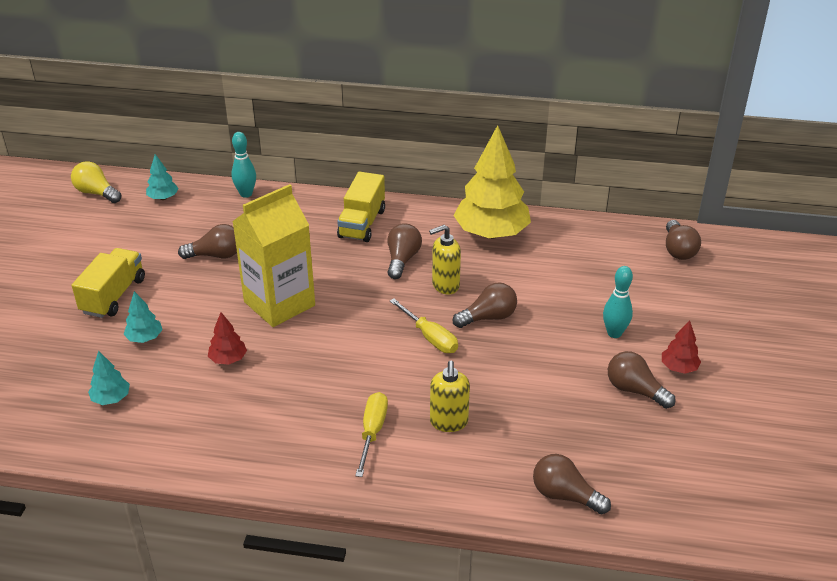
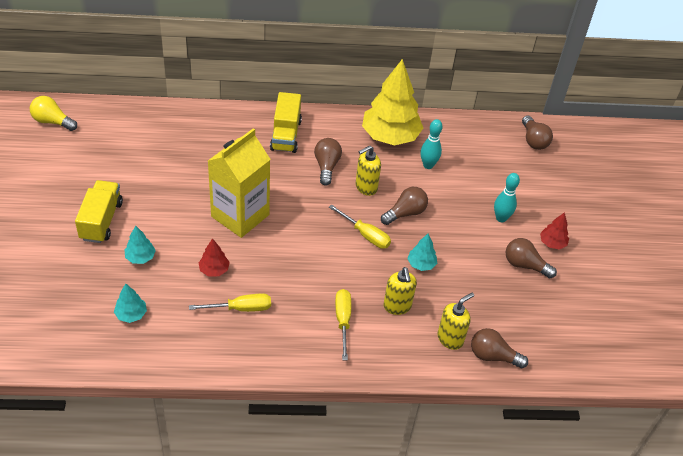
camera: 15 degrees left, 10 degrees up
turquoise tree [146,154,179,200] -> turquoise tree moved to [407,234,437,271]
brown light bulb [178,224,237,259] -> none
turquoise bowling pin [231,132,256,198] -> turquoise bowling pin moved to [421,119,443,169]
none -> yellow screwdriver [189,293,271,312]
none -> yellow soap dispenser [437,293,474,350]

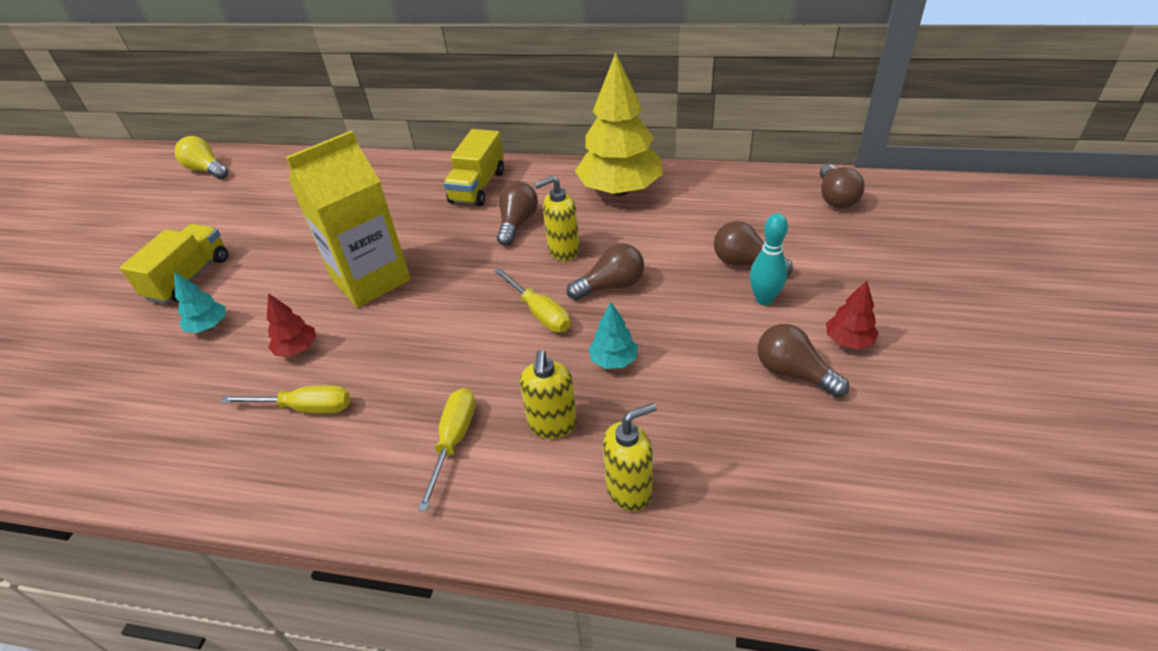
camera: 20 degrees right, 5 degrees down
turquoise tree [114,284,147,323] -> none
turquoise bowling pin [421,119,443,169] -> none
brown light bulb [471,328,528,369] -> brown light bulb moved to [714,221,793,275]

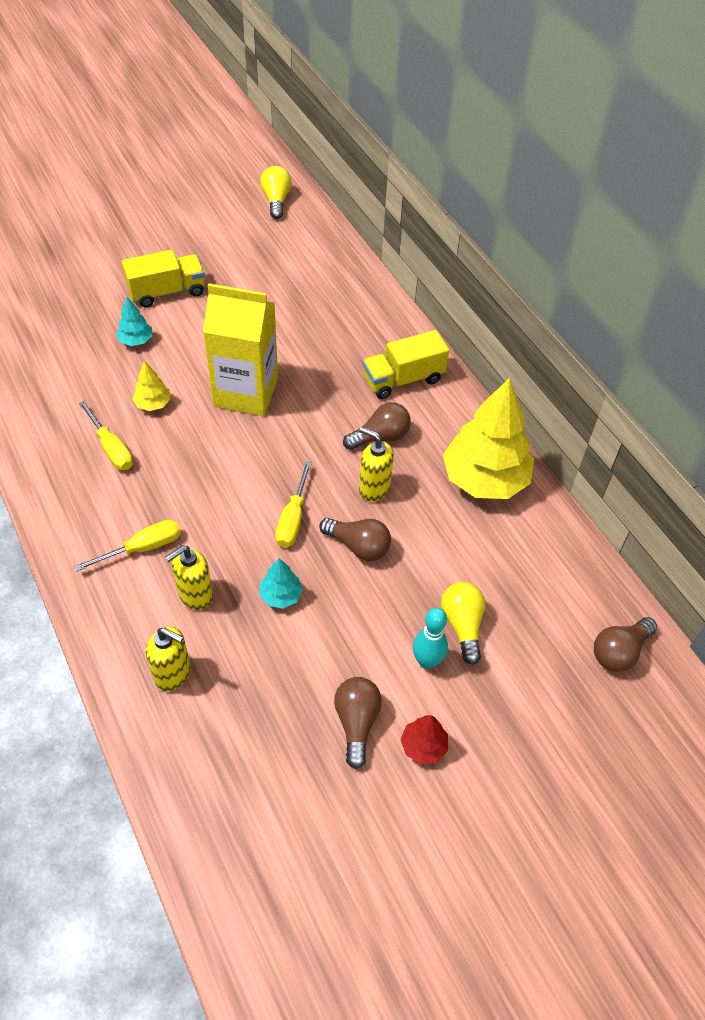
camera: 45 degrees right, 10 degrees up
red tree [267,293,316,357] -> yellow tree [132,361,171,411]
brown light bulb [714,221,793,275] -> yellow light bulb [441,582,485,665]

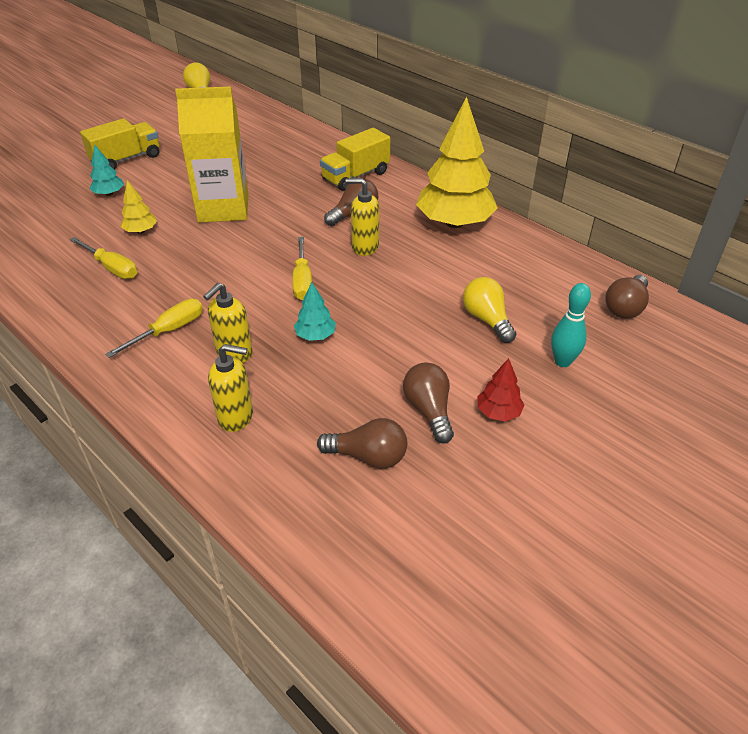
camera: 15 degrees left, 10 degrees down
brown light bulb [319,518,391,561] -> brown light bulb moved to [317,418,407,469]
turquoise bowling pin [413,608,448,669] -> turquoise bowling pin moved to [551,283,591,367]

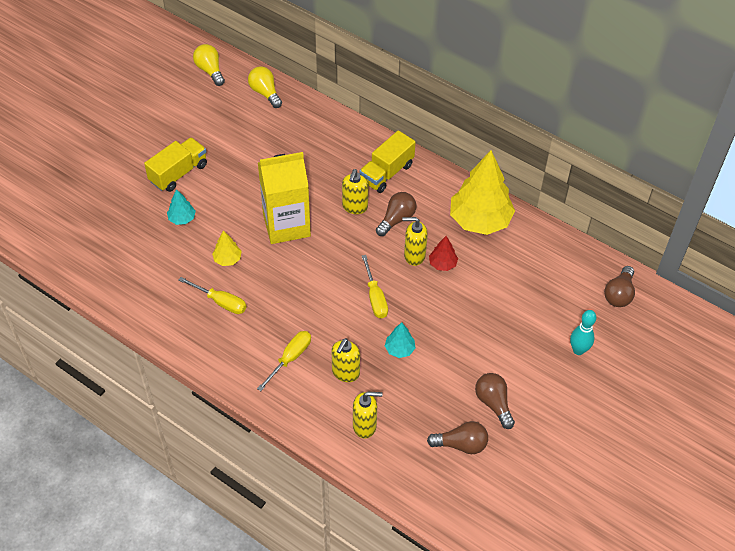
camera: 10 degrees left, 10 degrees up
yellow light bulb [463,277,516,343] -> yellow light bulb moved to [248,66,282,108]
red tree [478,358,524,422] -> red tree moved to [429,236,458,271]
none -> yellow soap dispenser [342,169,368,214]

